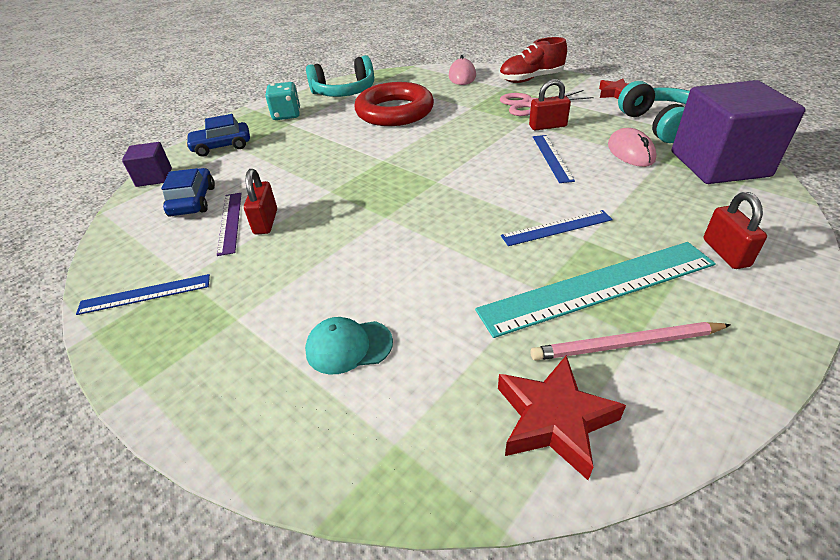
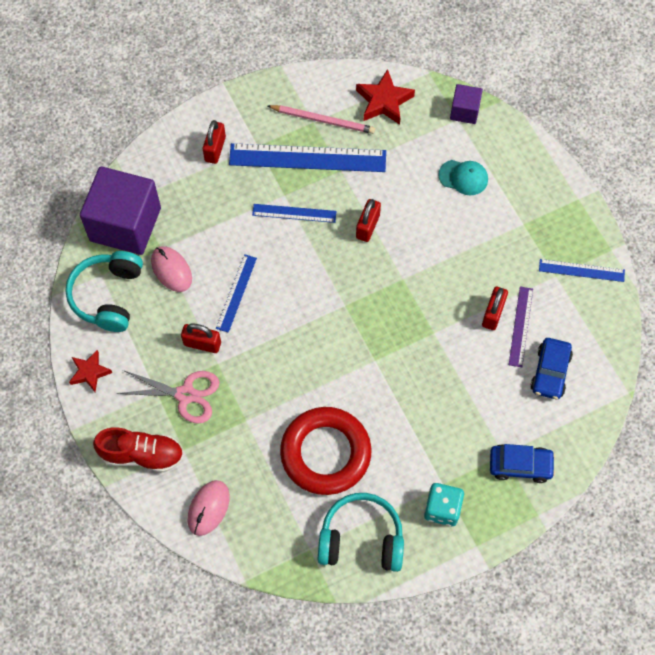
camera: 160 degrees left, 25 degrees up
purple cube [122,142,172,187] -> purple cube moved to [450,84,483,124]
turquoise ruler [475,242,716,338] -> blue ruler [229,143,386,172]
pink mouse [608,128,657,167] -> pink mouse turned 45 degrees counterclockwise [151,246,192,292]
none -> red padlock [356,199,381,242]

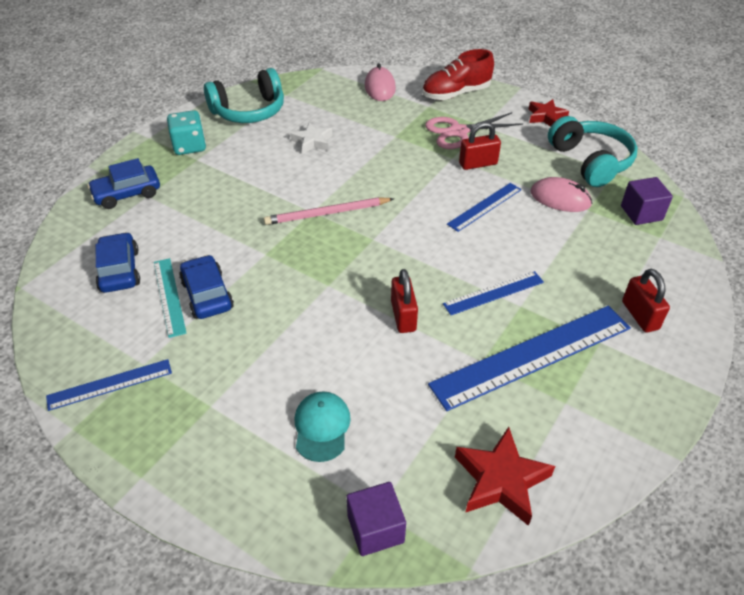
camera: 150 degrees right, 20 degrees down
purple cube [80,166,161,255] -> purple cube [621,177,673,225], size x0.48
blue ruler [216,254,257,333] -> blue ruler turned 60 degrees clockwise [447,183,521,232]
pink pencil [268,105,375,134] -> pink pencil moved to [264,197,394,225]
red ring [280,407,372,495] -> white star [290,122,332,154]
turquoise cap [438,160,488,195] -> turquoise cap turned 105 degrees clockwise [295,391,351,462]
red padlock [482,287,508,330] -> blue car [179,255,234,319]
purple ruler [509,287,533,367] -> turquoise ruler [154,258,186,338]

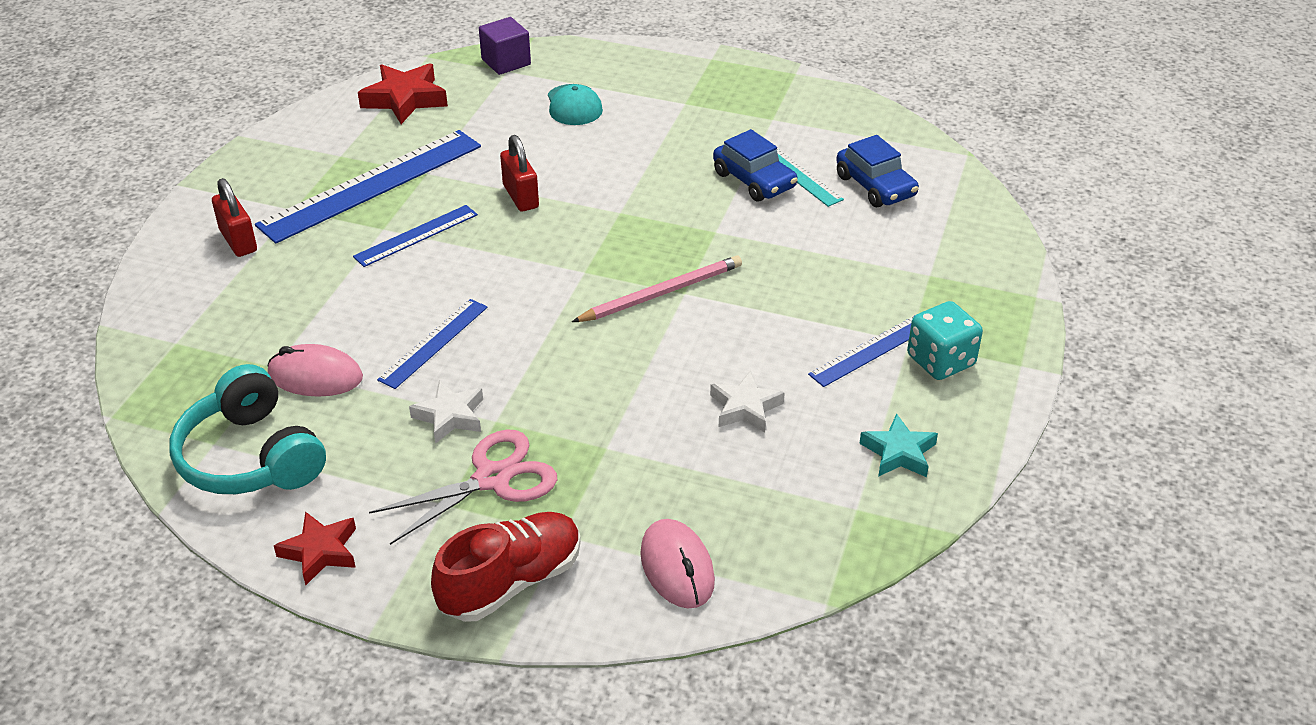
camera: 165 degrees right, 5 degrees down
blue ruler [46,359,172,411] -> blue ruler moved to [808,316,914,387]
blue car [87,158,160,209] -> none
turquoise headphones [204,68,284,123] -> turquoise star [859,413,938,477]
red padlock [459,122,501,170] -> white star [409,380,483,444]
purple cube [621,177,673,225] -> none

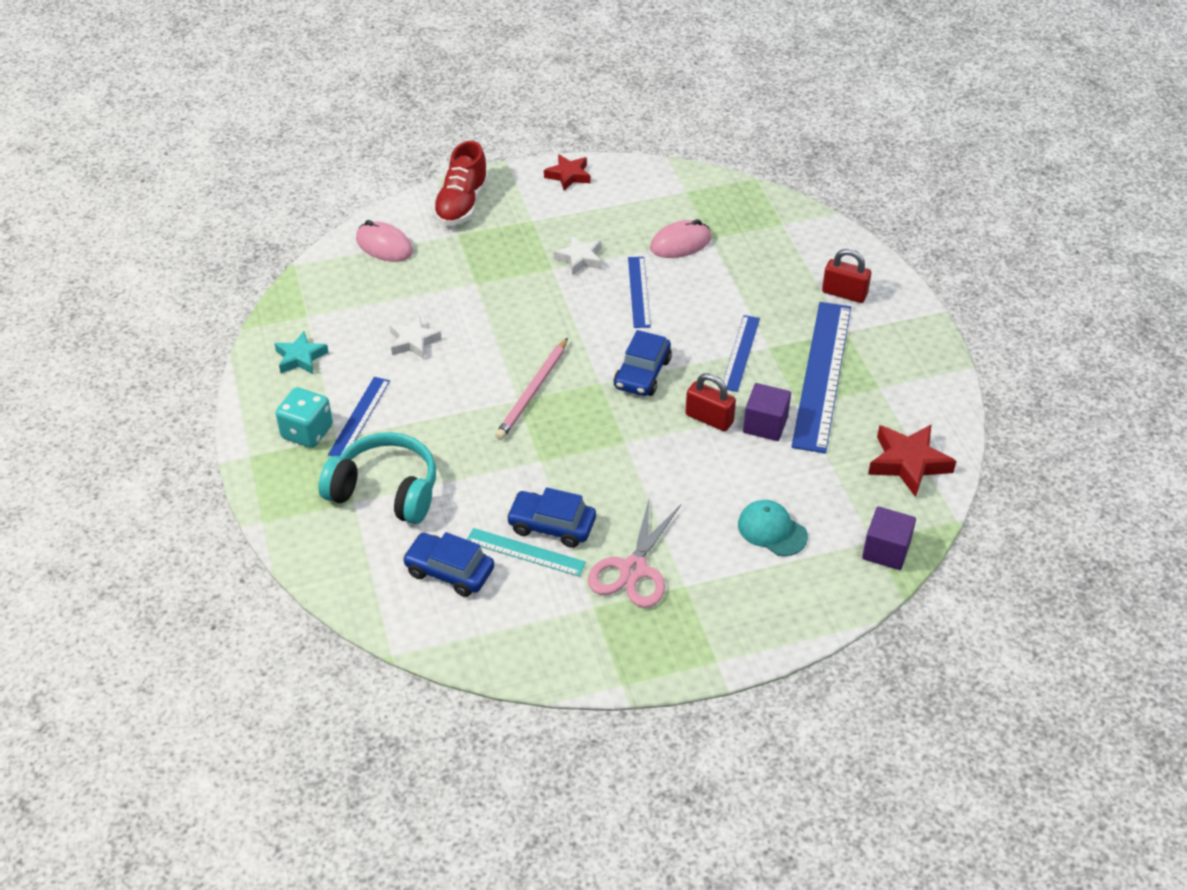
camera: 145 degrees right, 5 degrees up
turquoise headphones [169,364,326,494] -> turquoise headphones moved to [319,432,436,524]
pink scissors [369,430,557,545] -> pink scissors moved to [588,496,681,608]
none -> blue car [614,330,672,396]
none -> purple cube [743,383,791,441]

